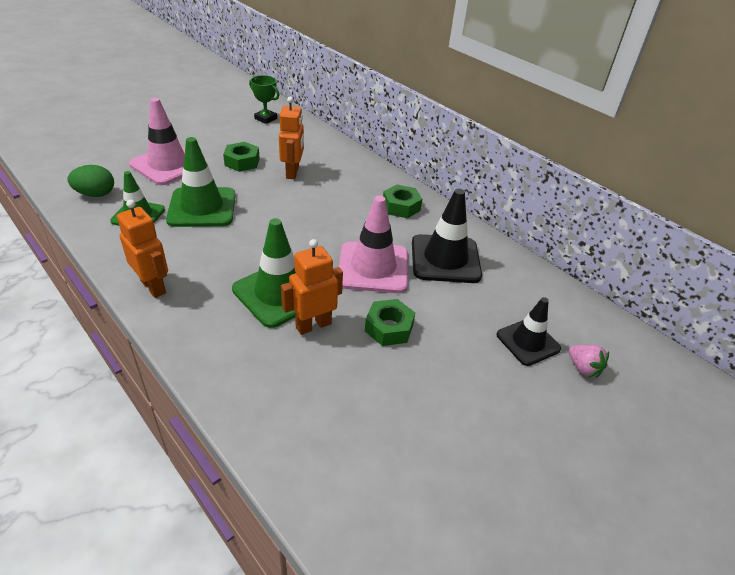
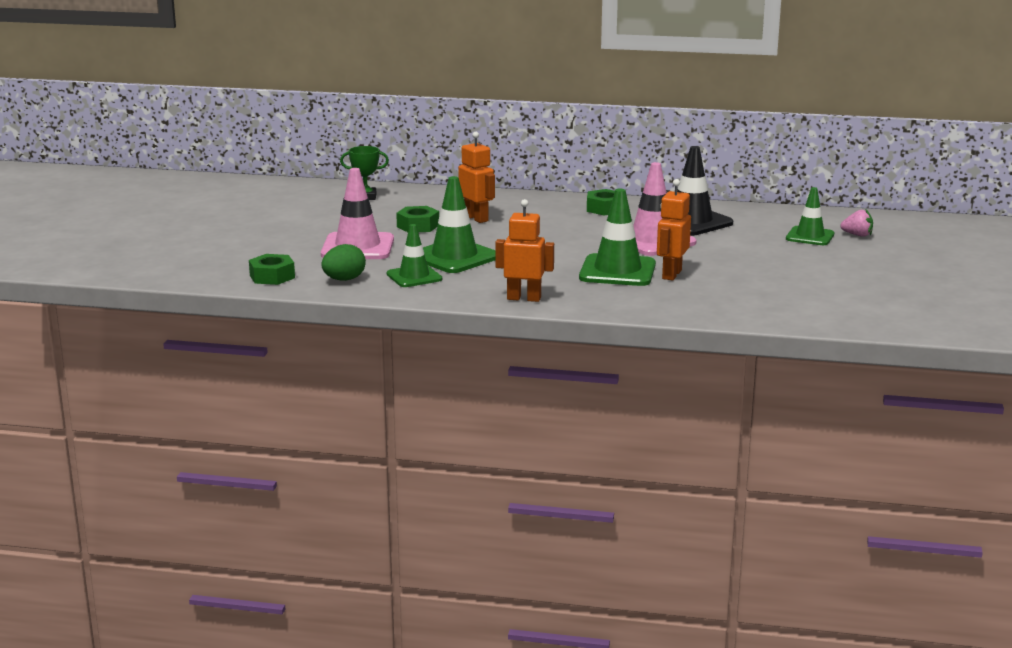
camera: 35 degrees left, 20 degrees down
green nut [365,299,415,346] -> green nut moved to [249,254,295,285]
black traffic cone [497,297,561,366] -> green traffic cone [786,187,834,245]

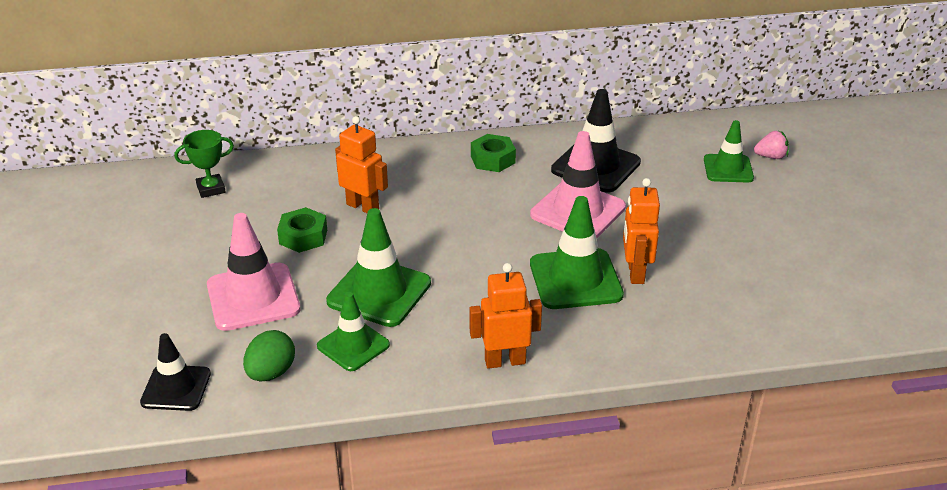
camera: 20 degrees left, 15 degrees up
green nut [249,254,295,285] -> black traffic cone [140,333,211,411]

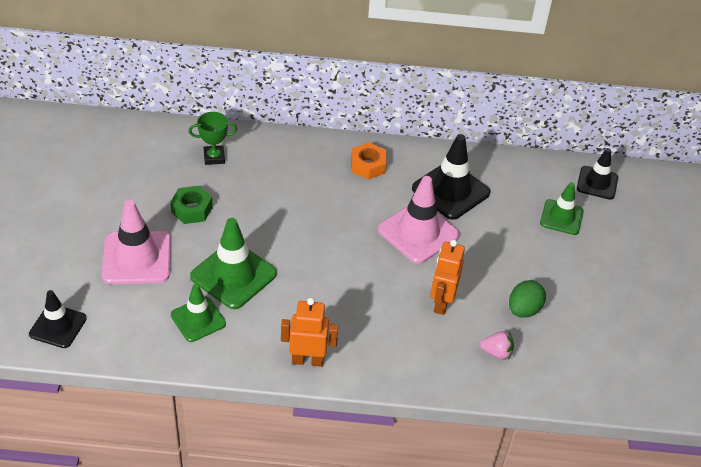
camera: 10 degrees right, 10 degrees up
green trophy [174,130,234,198] -> green trophy moved to [189,112,237,165]
green egg [243,330,295,382] -> green egg moved to [509,280,546,318]
orange robot [335,116,388,213] -> none
green nut [471,134,516,172] -> orange nut [351,142,387,180]
green traffic cone [530,196,624,309] -> none
pink strawberry [754,130,789,159] -> pink strawberry moved to [480,331,514,360]
none -> black traffic cone [577,148,618,200]

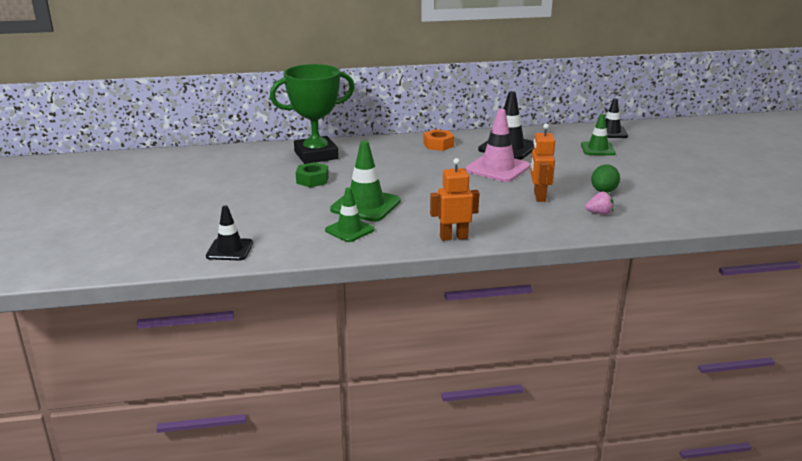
camera: 10 degrees left, 20 degrees down
pink traffic cone [102,200,171,284] -> none
green trophy [189,112,237,165] -> green trophy [270,64,355,164], size x2.18

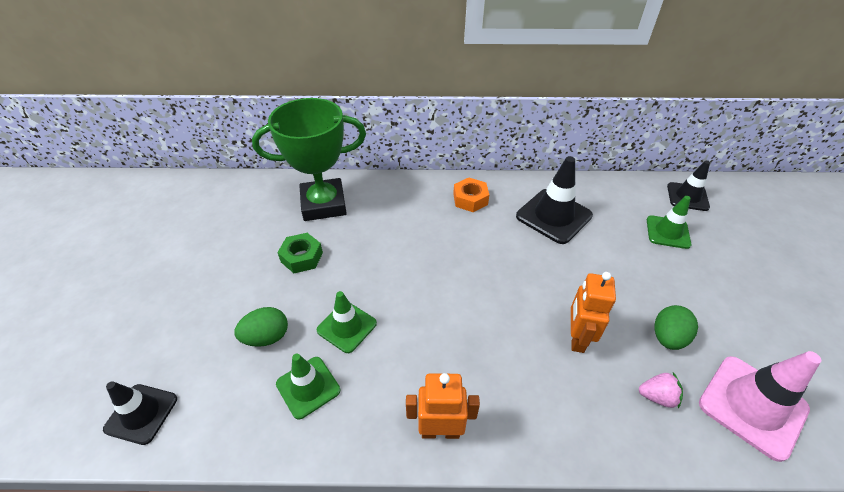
camera: 10 degrees right, 20 degrees up
green traffic cone [330,141,401,222] -> green traffic cone [317,291,377,353], size x0.64
pink traffic cone [466,109,530,182] -> pink traffic cone moved to [699,351,821,462]
none -> green egg [234,307,288,347]

